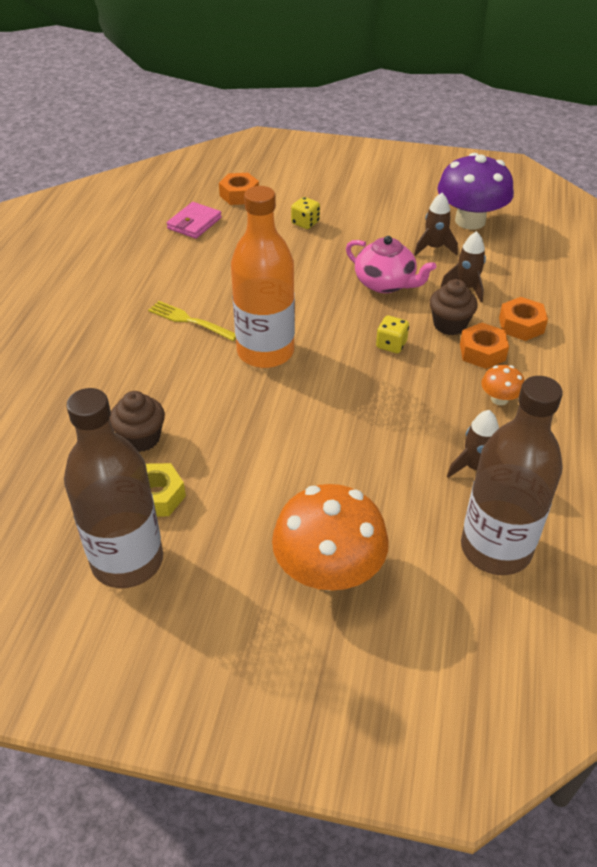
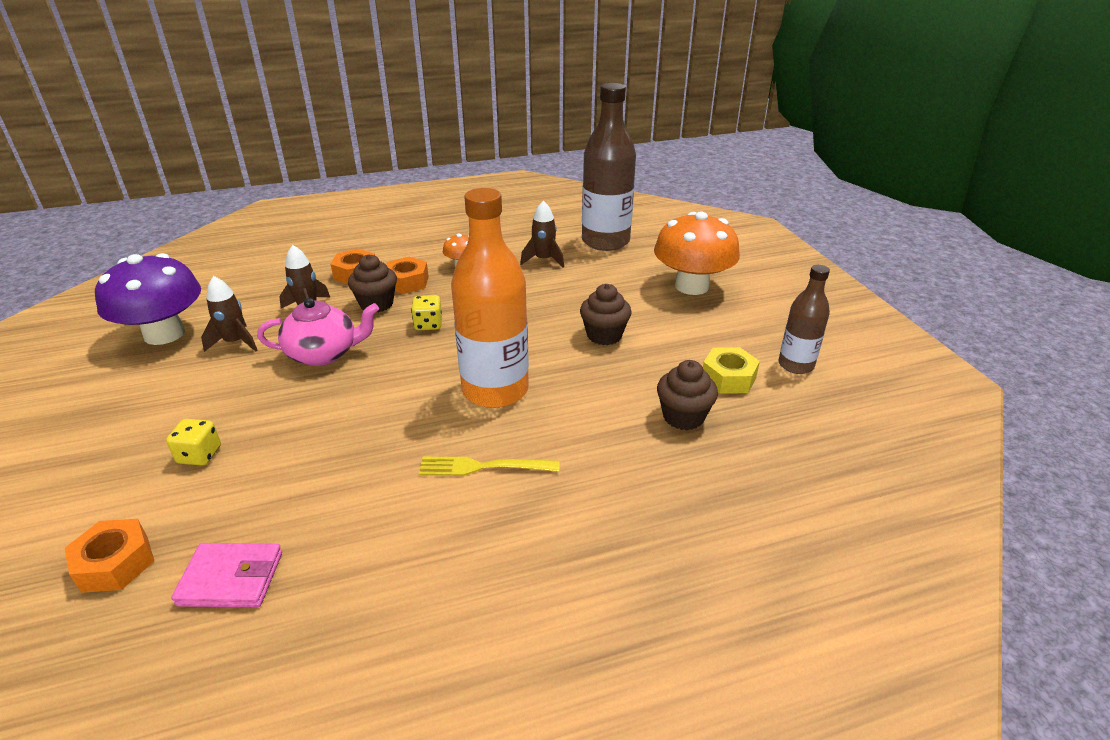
camera: 120 degrees left, 10 degrees down
brown bottle [64,388,163,588] -> brown bottle [778,265,830,374], size x0.55
yellow fork [148,301,236,341] -> yellow fork turned 90 degrees clockwise [419,457,560,476]
pink teapot [346,236,436,293] -> pink teapot turned 75 degrees clockwise [257,298,379,366]
none -> brown cupcake [580,284,632,345]

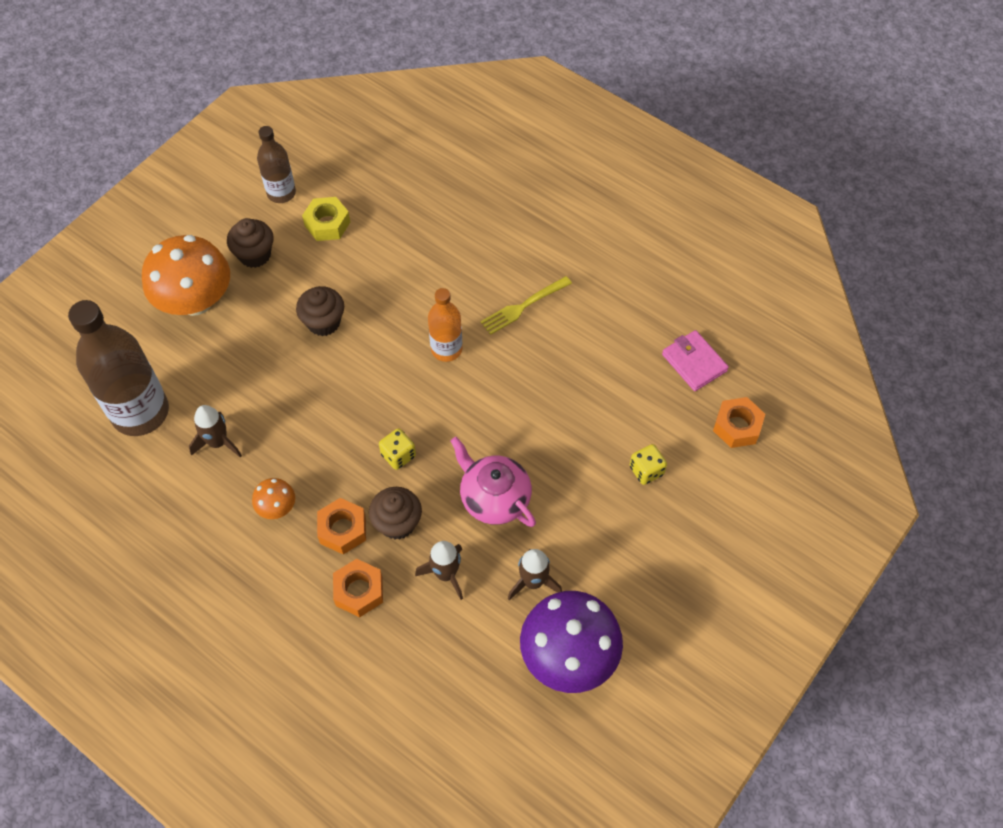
camera: 125 degrees left, 25 degrees up
yellow fork [419,457,560,476] -> yellow fork turned 90 degrees clockwise [480,276,572,335]
orange bottle [451,188,529,408] -> orange bottle [428,288,462,362], size x0.55
brown cupcake [657,360,718,430] -> brown cupcake moved to [227,218,274,268]

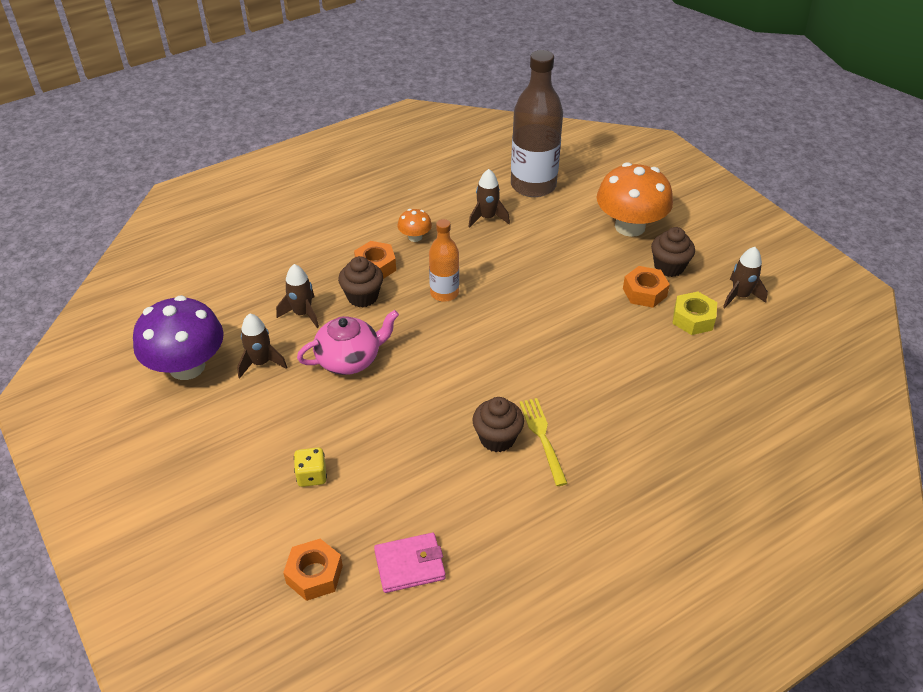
camera: 110 degrees right, 15 degrees down
brown bottle [257,126,296,203] -> brown rocket [723,247,768,308]
brown cupcake [296,286,344,336] -> brown cupcake moved to [472,397,524,452]
orange nut [333,559,383,617] -> orange nut moved to [623,266,670,308]
yellow dice [379,428,416,470] -> none
orange bottle [428,288,462,362] -> orange bottle moved to [429,219,459,302]

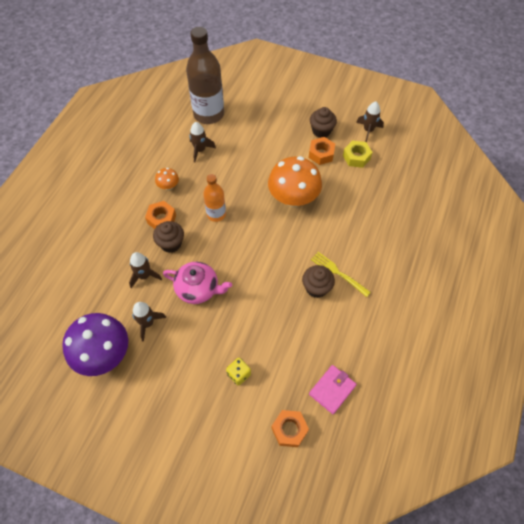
camera: 35 degrees left, 15 degrees up
pink teapot [297,310,399,375] -> pink teapot turned 75 degrees clockwise [163,262,232,304]
orange mushroom [597,162,673,237] -> orange mushroom moved to [268,156,322,207]

